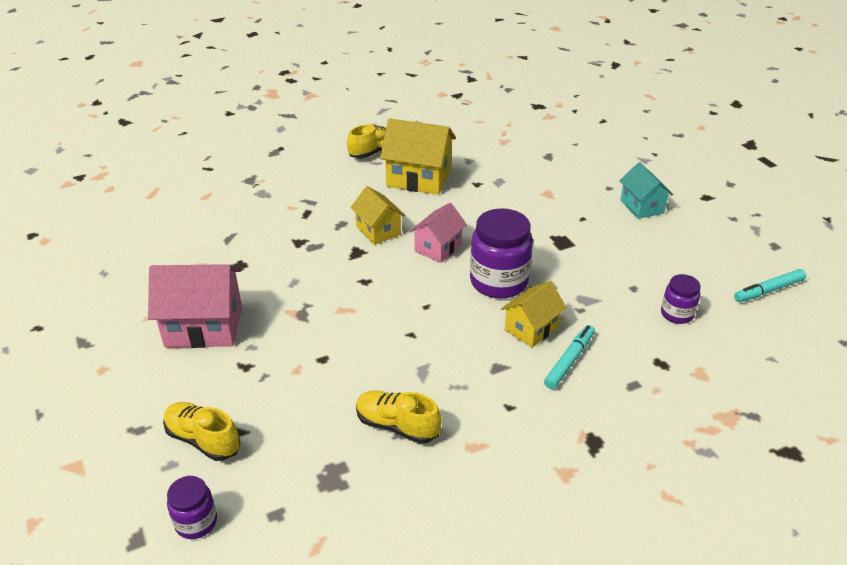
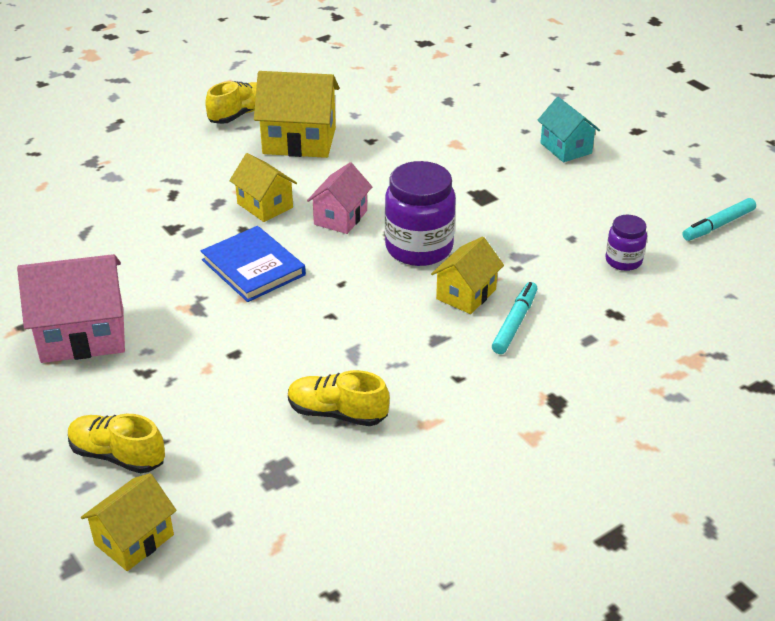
camera: 10 degrees left, 0 degrees up
purple jar [167,476,217,539] -> yellow house [81,473,177,571]
none -> blue book [201,226,306,302]

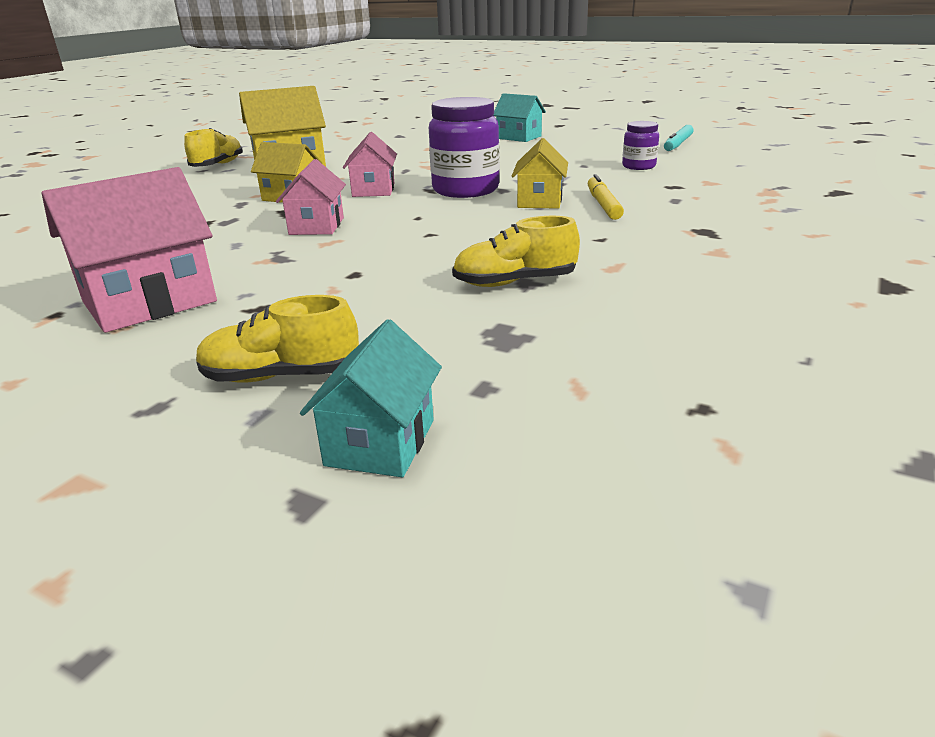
camera: 25 degrees left, 10 degrees down
yellow house [81,473,177,571] -> turquoise house [300,319,442,477]
blue book [201,226,306,302] -> pink house [276,159,346,235]
turquoise marker [492,282,538,354] -> yellow marker [588,174,624,220]

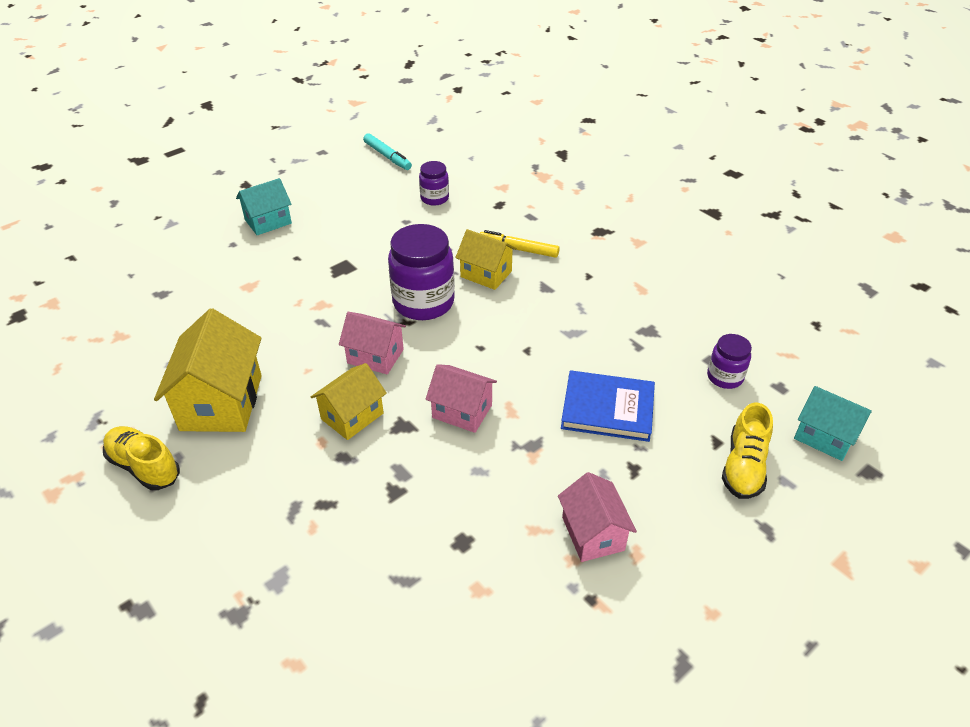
camera: 70 degrees left, 15 degrees up
pink house [42,167,217,333] -> pink house [558,472,637,562], size x0.62
yellow shoe [452,216,580,287] -> none
none -> blue book [561,370,655,442]
none -> purple jar [707,334,752,389]

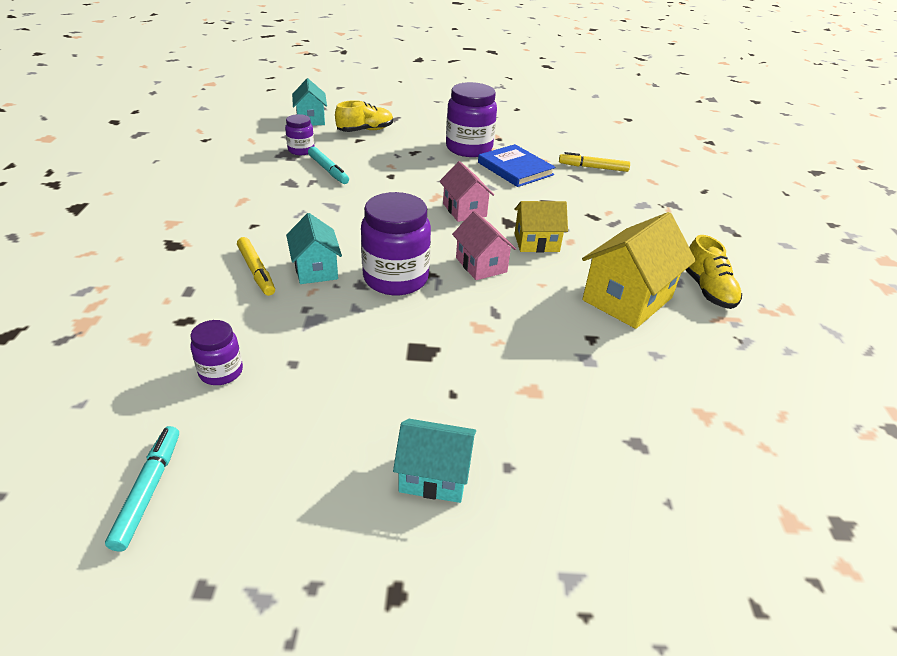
camera: 140 degrees left, 5 degrees down
yellow house [455,229,517,290] -> turquoise house [286,213,342,284]
pink house [558,472,637,562] -> purple jar [446,82,497,157]
blue book [561,370,655,442] -> blue book moved to [478,144,555,187]
none -> turquoise marker [308,147,349,184]
none -> yellow marker [559,152,630,172]

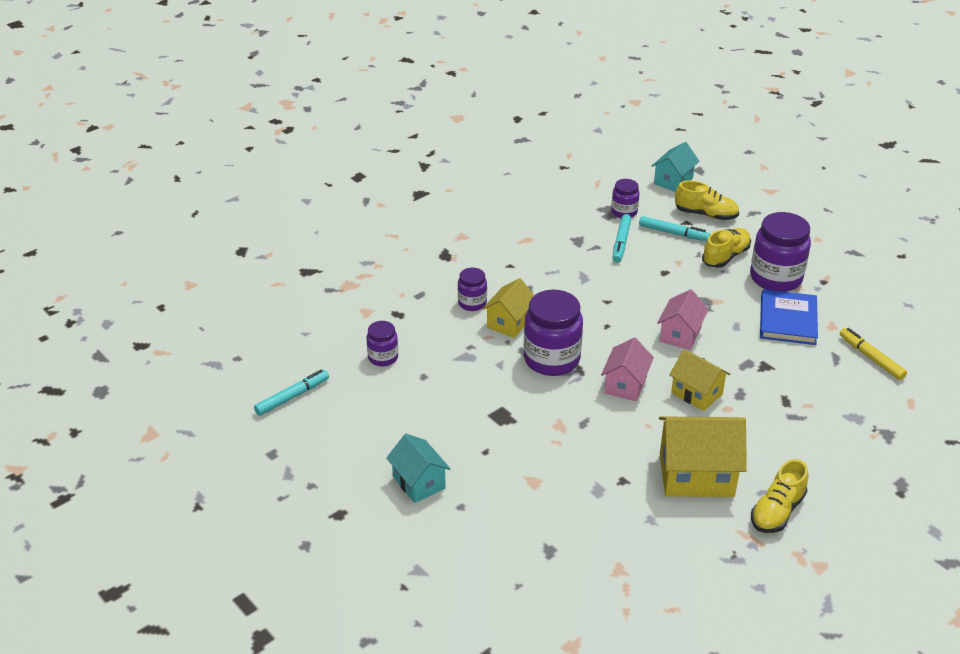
camera: 50 degrees right, 0 degrees up
yellow marker [237,237,275,296] -> purple jar [458,268,487,311]
turquoise house [286,213,342,284] -> yellow house [482,278,534,338]
none -> turquoise marker [639,216,710,241]
none -> yellow shoe [702,228,751,268]

